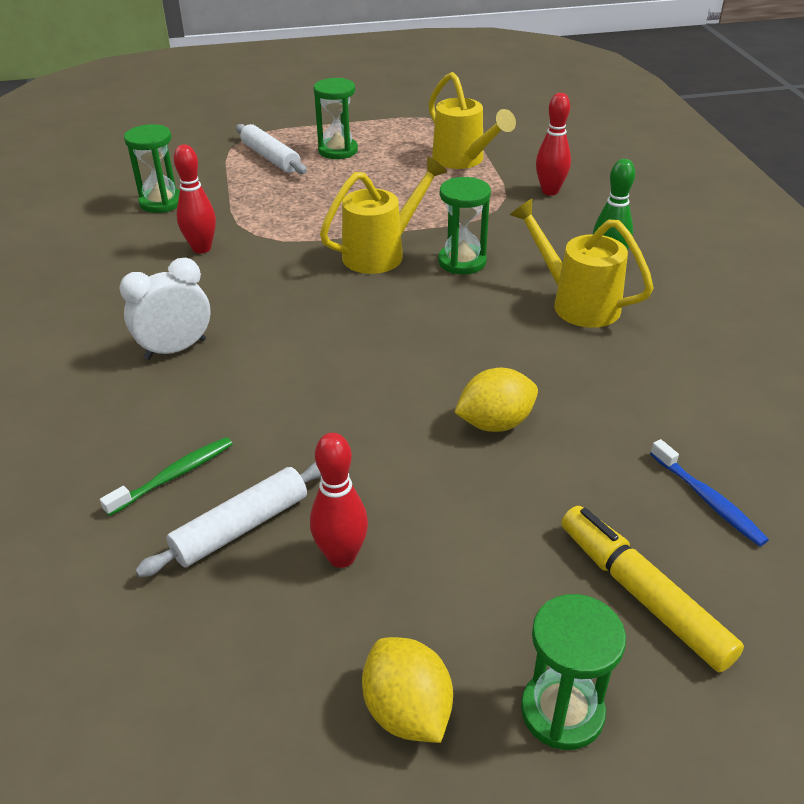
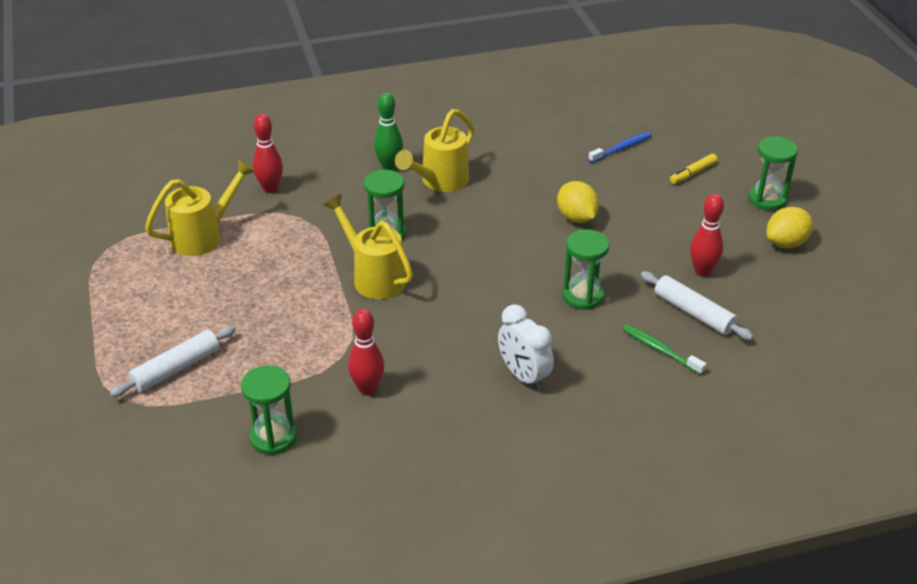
camera: 95 degrees left, 0 degrees up
green hourglass [314,78,358,159] -> green hourglass moved to [562,229,609,310]
yellow marker [561,506,744,673] -> yellow marker [670,154,718,184], size x0.57

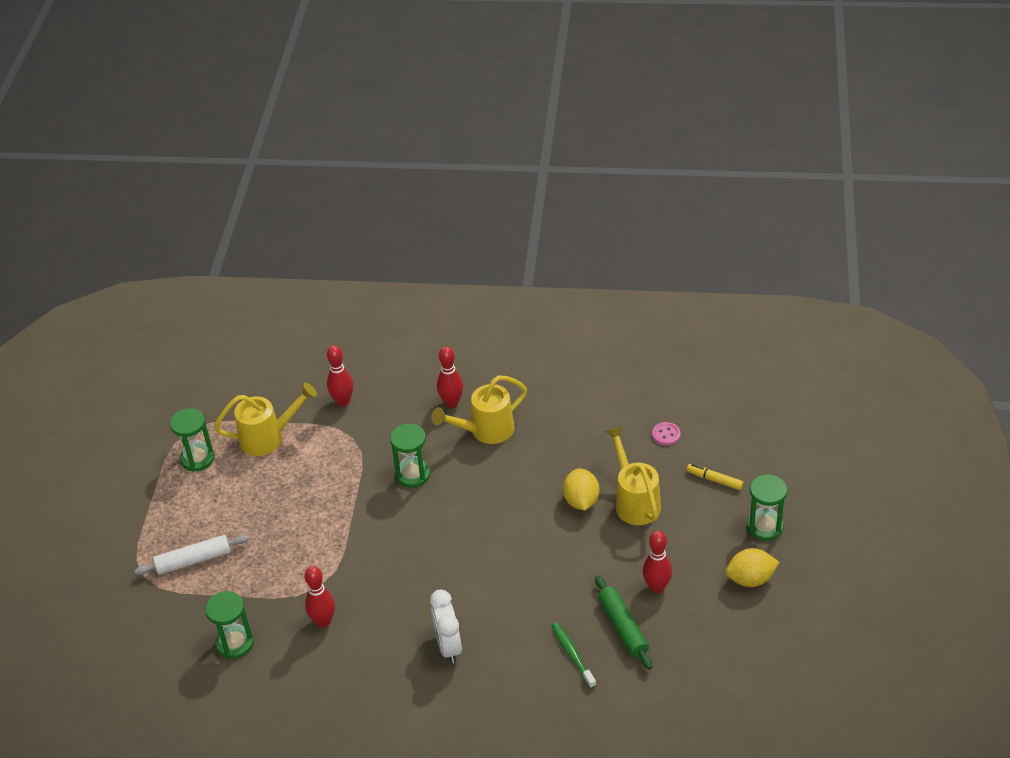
camera: 25 degrees right, 5 degrees up
yellow watering can [323,194,413,299] -> yellow watering can moved to [605,426,661,525]
green bowling pin [374,92,403,170] -> red bowling pin [437,346,463,408]
green hourglass [562,229,609,310] -> green hourglass moved to [170,408,215,472]
blue toothbrush [588,132,652,163] -> pink button [652,422,681,446]
white rolling pin [641,271,754,340] -> green rolling pin [595,576,652,669]
yellow marker [670,154,718,184] -> yellow marker turned 45 degrees clockwise [687,464,743,490]

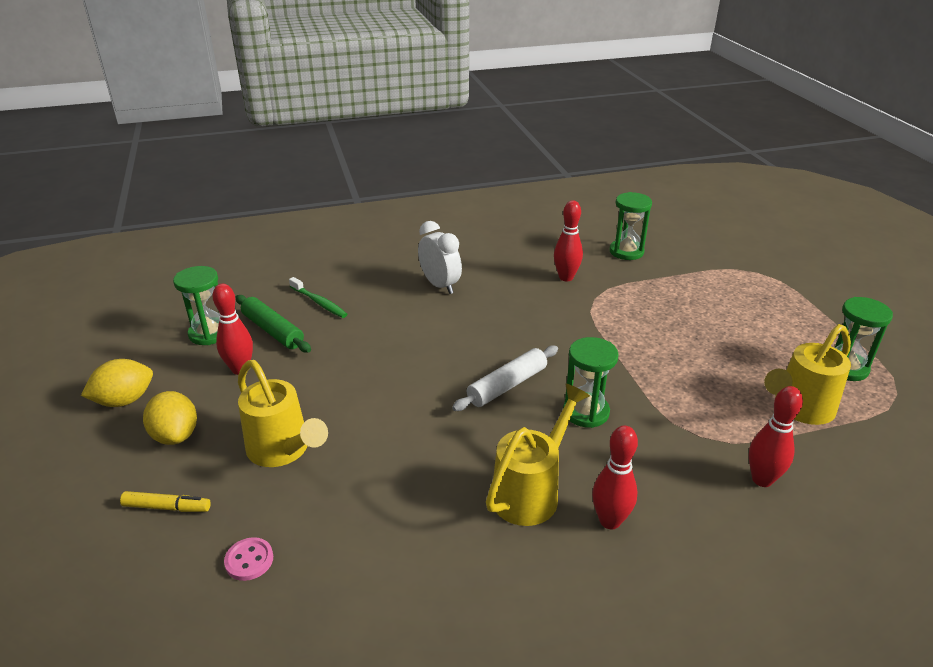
camera: 155 degrees right, 10 degrees down
white rolling pin [134,535,249,575] -> white rolling pin moved to [452,345,558,411]
yellow lemon [563,469,599,510] -> yellow lemon moved to [143,391,197,445]
green hourglass [747,474,787,541] -> green hourglass moved to [173,266,219,345]

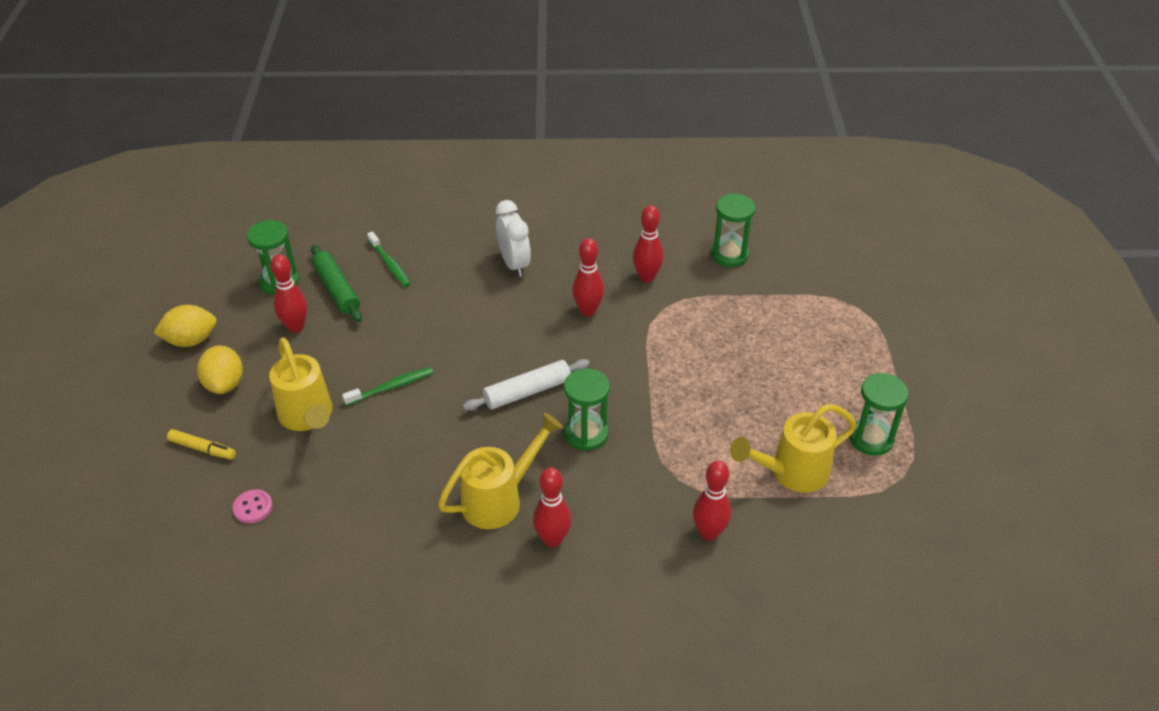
camera: 15 degrees right, 10 degrees up
none -> green toothbrush [342,367,434,406]
none -> red bowling pin [572,238,604,316]

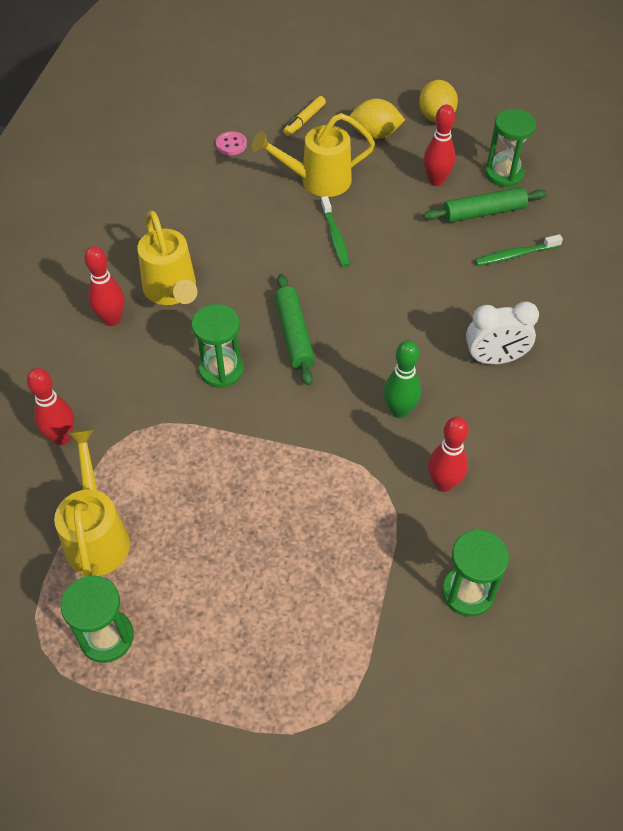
camera: 105 degrees right, 10 degrees up
white rolling pin [463,359,590,411] -> green rolling pin [275,274,315,386]
red bowling pin [572,238,604,316] -> green bowling pin [383,340,421,418]

